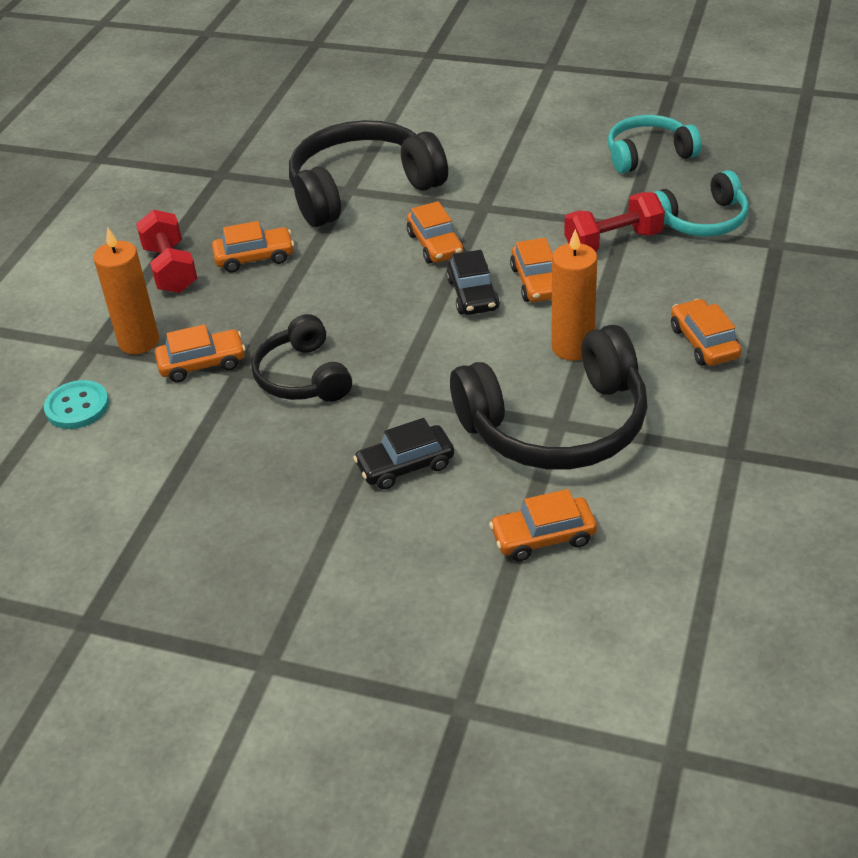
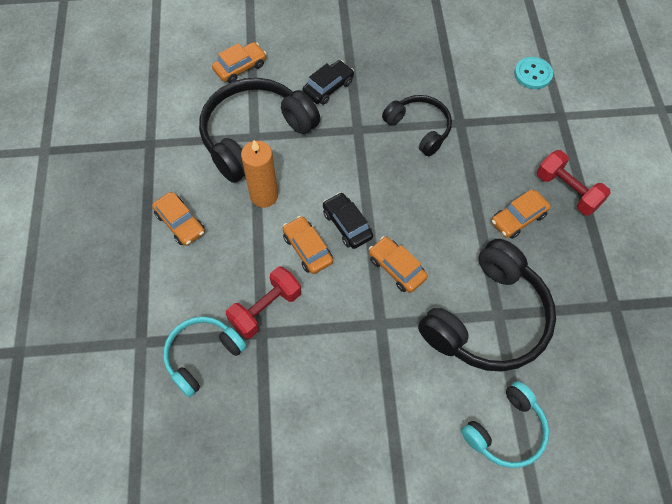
camera: 155 degrees right, 20 degrees up
orange candle [93,228,159,354] -> none
orange car [155,324,246,383] -> none
turquoise headphones [608,115,701,174] -> turquoise headphones moved to [461,381,549,468]

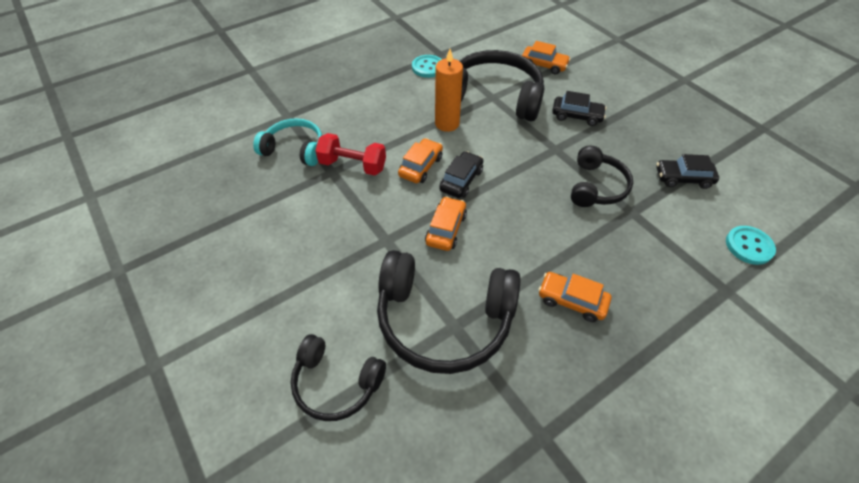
camera: 60 degrees right, 10 degrees down
orange car [152,192,205,246] -> none
turquoise headphones [461,381,549,468] -> black headphones [291,334,386,421]
red dumbbell [537,150,610,215] -> none
none -> turquoise button [412,55,442,78]
none -> black car [656,154,719,189]

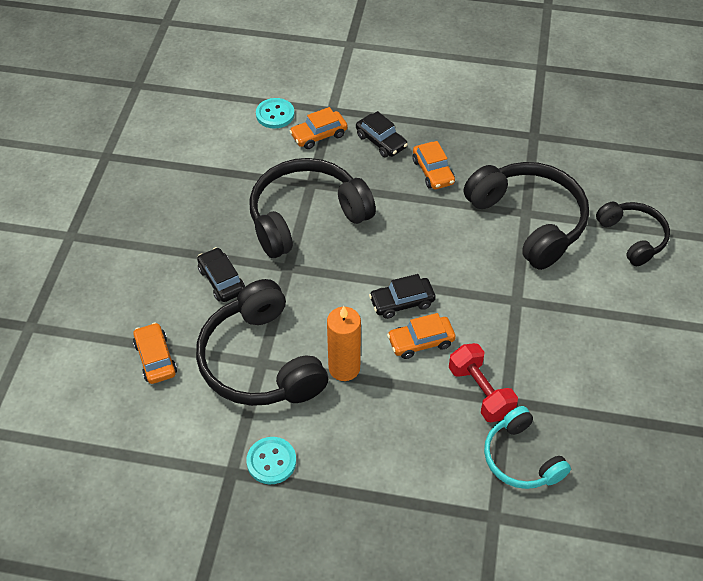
camera: 135 degrees left, 0 degrees up
orange car [425,196,467,251] -> orange car moved to [290,107,348,149]
black headphones [571,145,633,207] -> black headphones [249,158,376,258], size x1.70
black car [656,154,719,189] -> black car moved to [356,111,408,158]

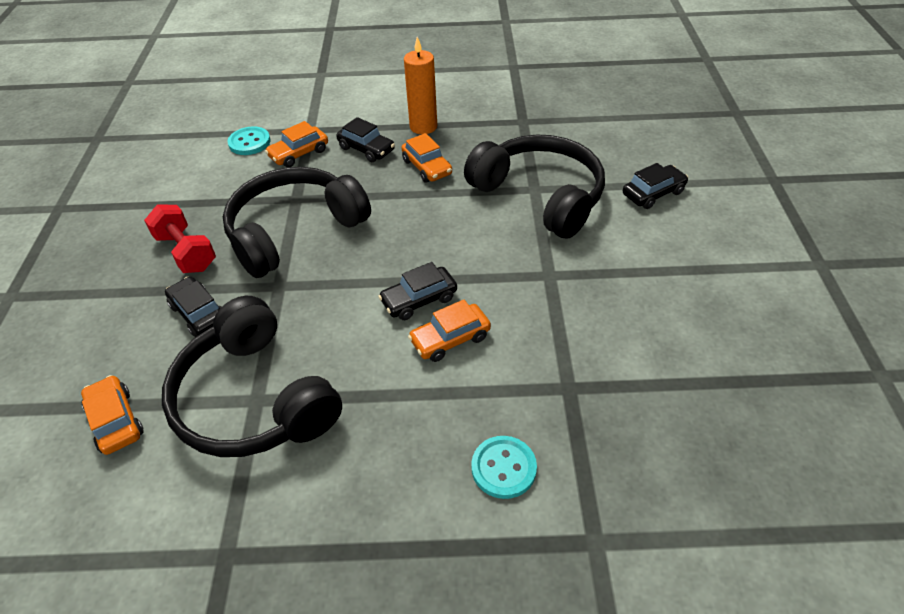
camera: 10 degrees left, 5 degrees down
turquoise button [247,437,296,484] -> turquoise button moved to [471,436,537,499]
orange candle [327,306,361,381] -> orange candle moved to [404,37,437,134]
red dumbbell [449,343,518,422] -> red dumbbell moved to [144,205,216,273]
turquoise headphones [484,406,571,489] -> none
black headphones [596,202,670,266] -> black car [623,163,688,209]

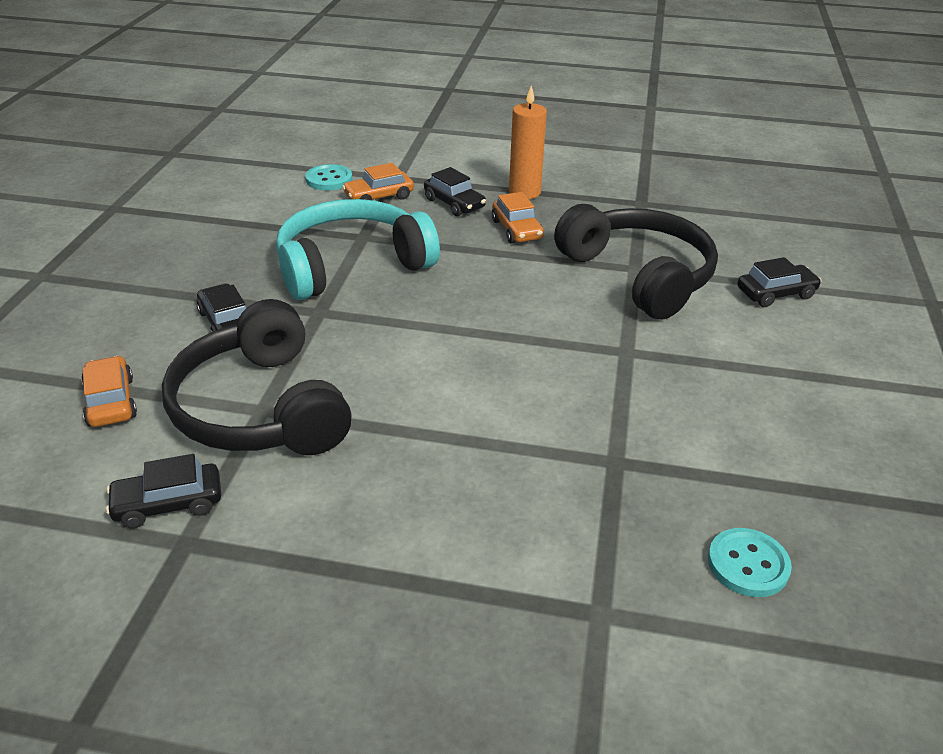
camera: 10 degrees right, 10 degrees down
red dumbbell [144,205,216,273] -> none
black headphones [223,167,371,278] -> turquoise headphones [276,199,440,300]
black car [378,262,457,320] -> black car moved to [106,454,221,529]
orange car [408,299,491,362] -> none
turquoise button [471,436,537,499] -> turquoise button moved to [708,528,792,597]

